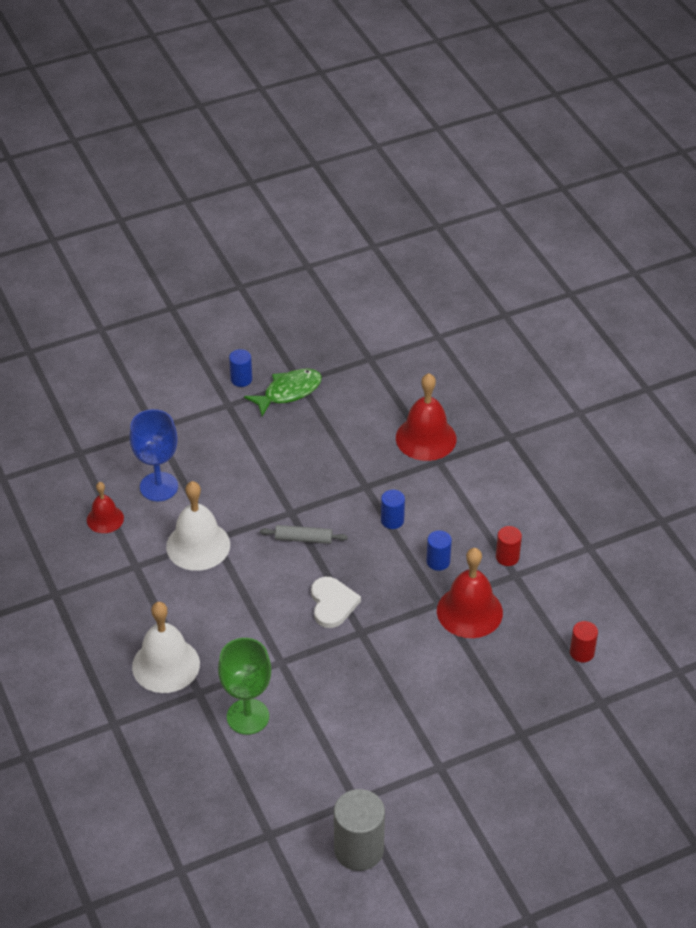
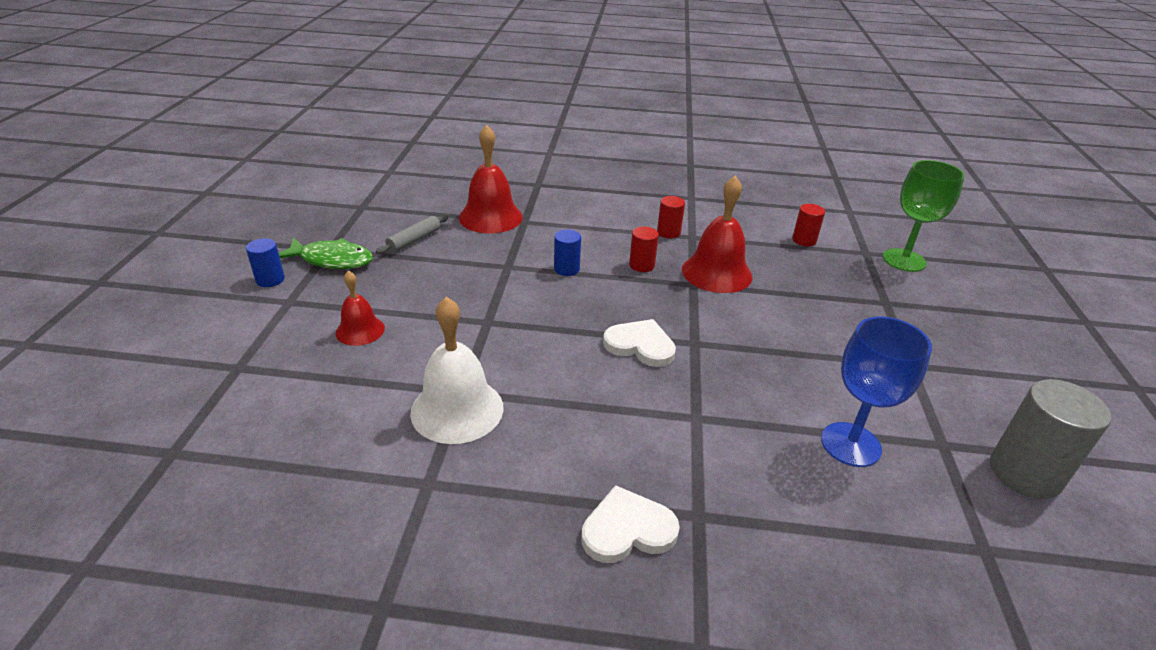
camera: 60 degrees left, 10 degrees down
red bell [87,482,124,533] -> red bell moved to [336,270,385,346]
blue goblet [129,409,178,501] -> blue goblet moved to [821,317,932,467]
white bell [132,602,200,693] -> white heart [581,485,680,563]
green goblet [218,638,271,735] -> green goblet moved to [883,160,965,272]
green fish [244,368,322,416] -> green fish turned 105 degrees clockwise [279,238,373,269]
grey rolling pin [260,525,348,544] -> grey rolling pin moved to [376,215,449,254]
blue cylinder [426,530,452,571] -> red cylinder [629,226,659,272]

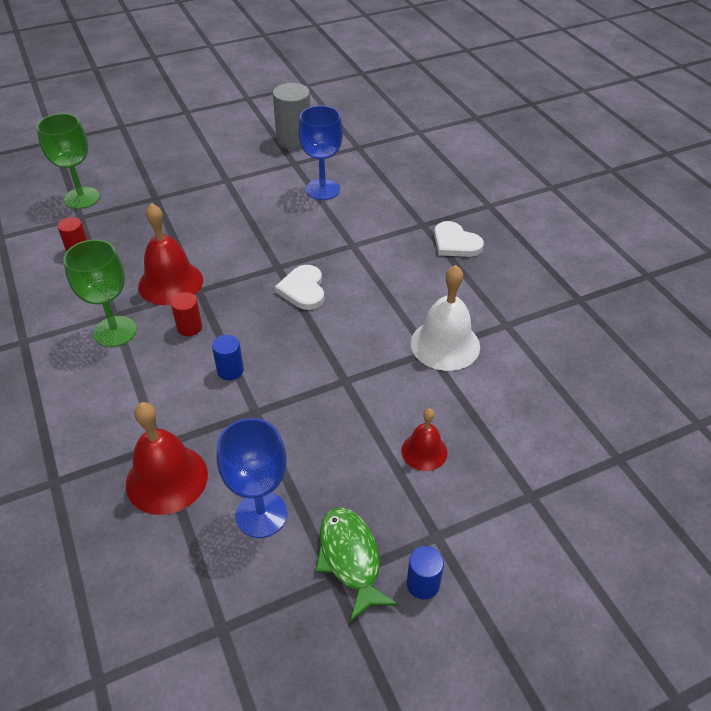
camera: 120 degrees left, 10 degrees up
grey rolling pin [376,215,449,254] -> blue goblet [217,418,287,538]
red cylinder [657,196,685,238] -> green goblet [64,239,137,347]

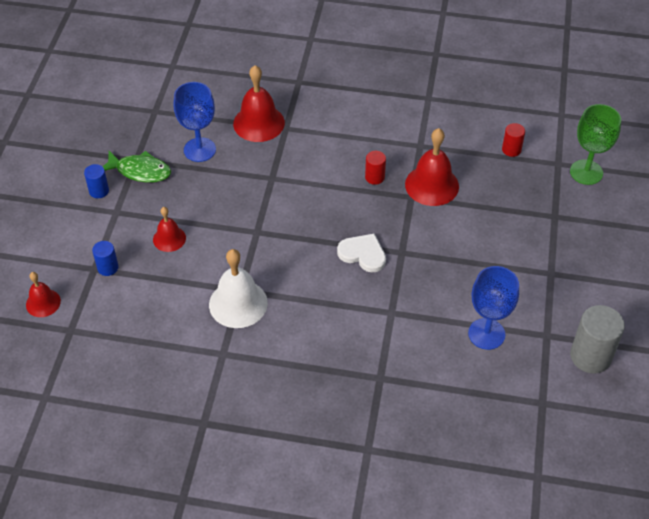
camera: 125 degrees right, 5 degrees up
green goblet [64,239,137,347] -> none
blue cylinder [212,335,244,380] -> blue cylinder moved to [92,241,119,276]
white heart [434,221,484,257] -> none
none -> red bell [26,272,61,317]

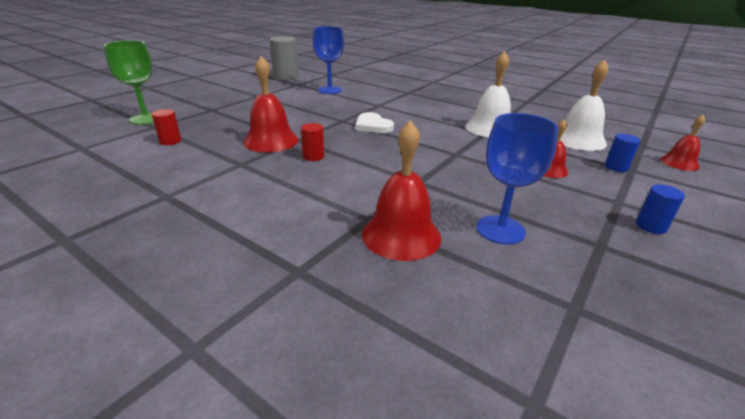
camera: 155 degrees left, 20 degrees down
green fish [102,151,171,183] -> none
none -> white bell [560,59,608,151]

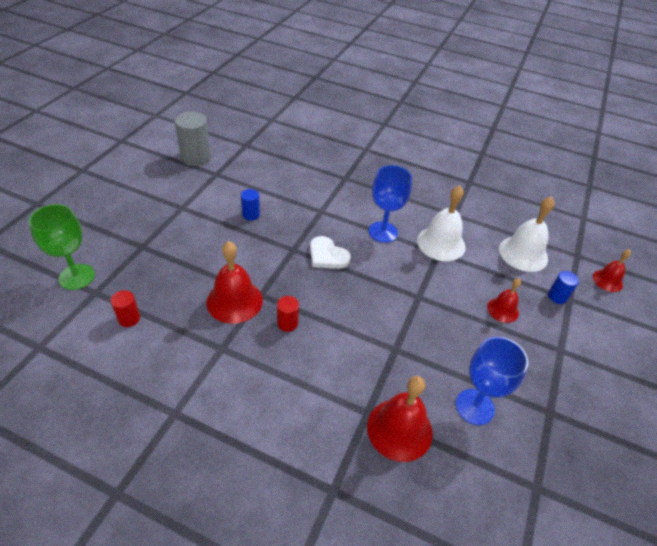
camera: 15 degrees left, 15 degrees up
blue goblet [313,26,344,94] -> blue goblet moved to [369,165,412,243]
blue cylinder [636,184,685,234] -> blue cylinder moved to [241,189,260,220]

